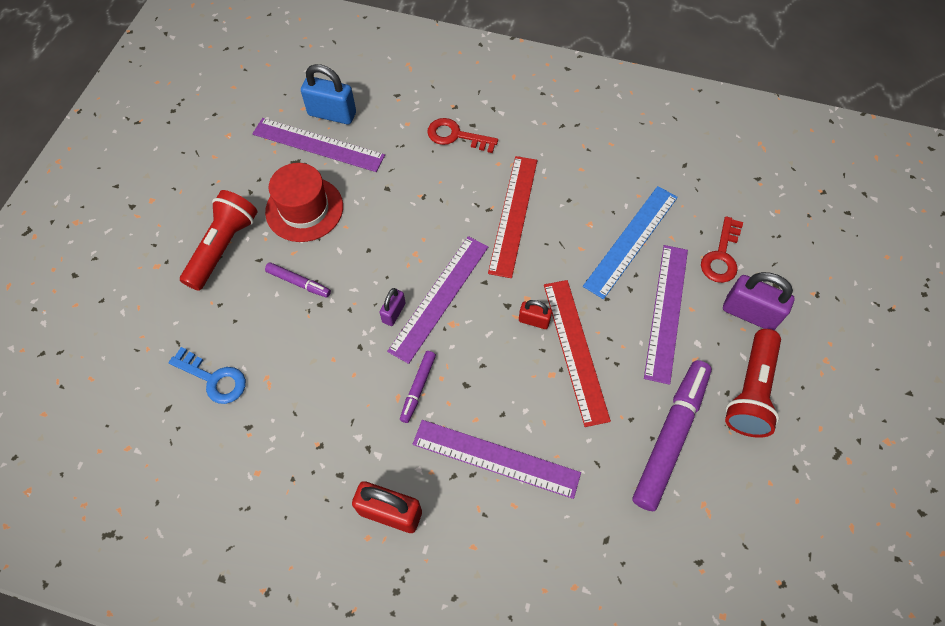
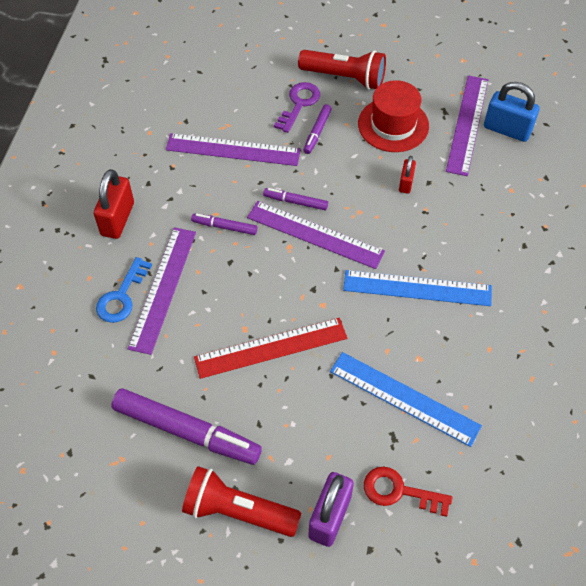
camera: 85 degrees right, 5 degrees down
blue key [168,347,246,404] -> blue key moved to [96,257,152,323]
blue padlock [301,64,356,124] -> blue padlock turned 75 degrees counterclockwise [484,82,540,142]
purple padlock [380,288,406,326] -> purple marker [263,188,328,210]
red key [427,118,498,153] -> none
red ruler [488,156,537,278] -> blue ruler [343,270,492,306]
red padlock [519,300,552,329] -> red padlock moved to [399,156,416,194]
purple ruler [644,245,688,385] -> purple ruler moved to [166,133,301,166]
none -> purple key [274,82,320,133]

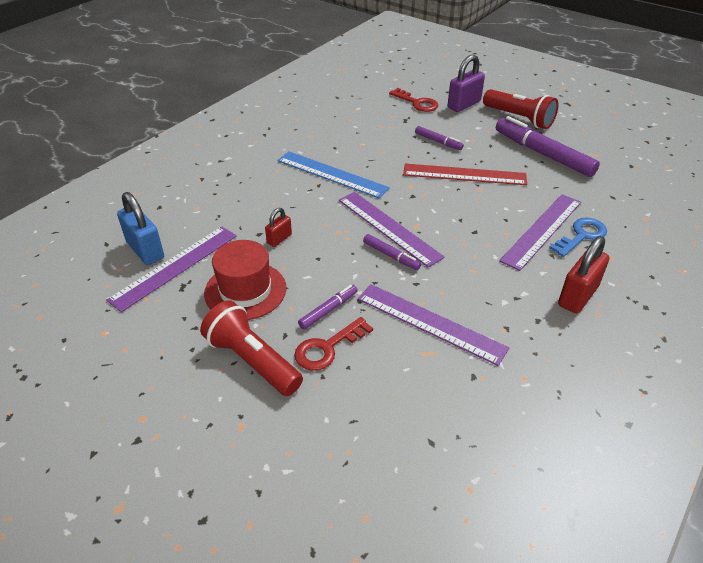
camera: 155 degrees left, 15 degrees down
purple marker [191,214,257,235] -> purple marker moved to [415,126,464,150]
purple key [274,82,320,133] -> red key [294,317,373,371]
blue ruler [330,352,482,447] -> none

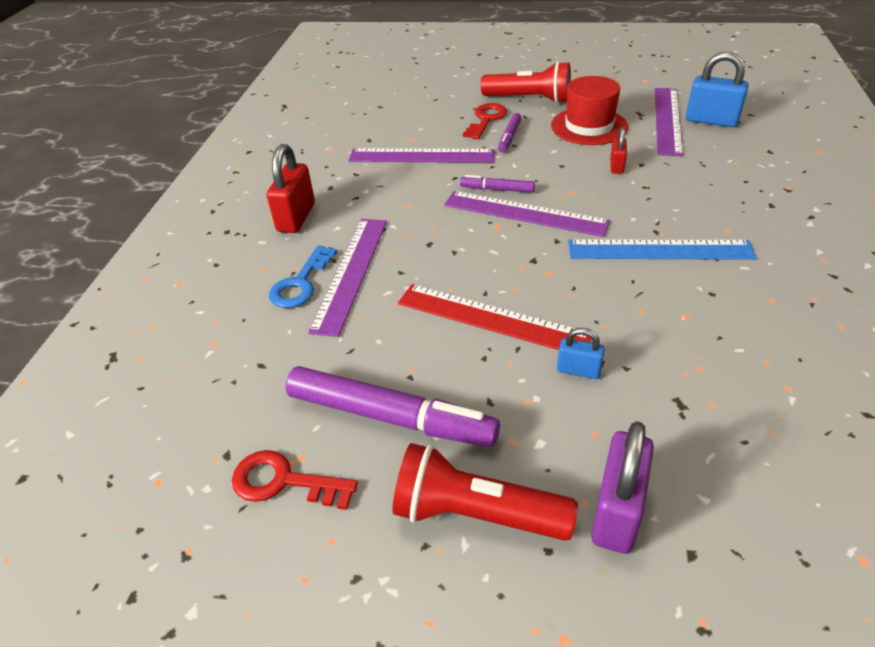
camera: 155 degrees right, 0 degrees up
red key [389,88,438,112] -> red key moved to [232,450,358,510]
red ruler [403,163,527,185] -> red ruler turned 45 degrees clockwise [398,284,591,350]
purple marker [415,126,464,150] -> blue padlock [557,328,605,379]

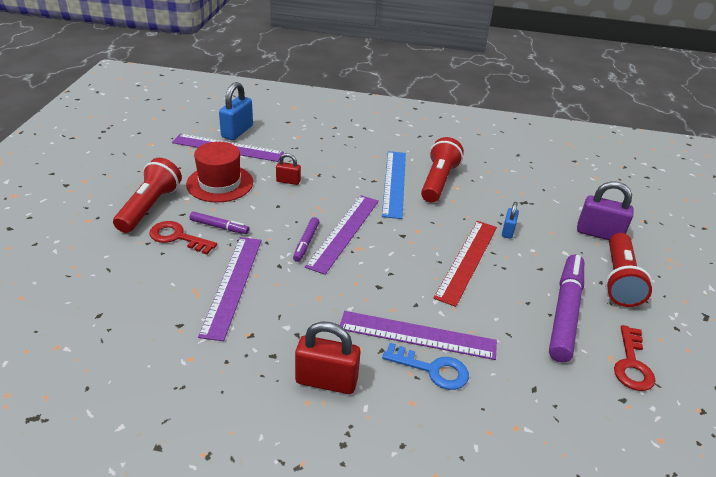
camera: 95 degrees left, 5 degrees down
none -> red flashlight [421,137,464,203]

